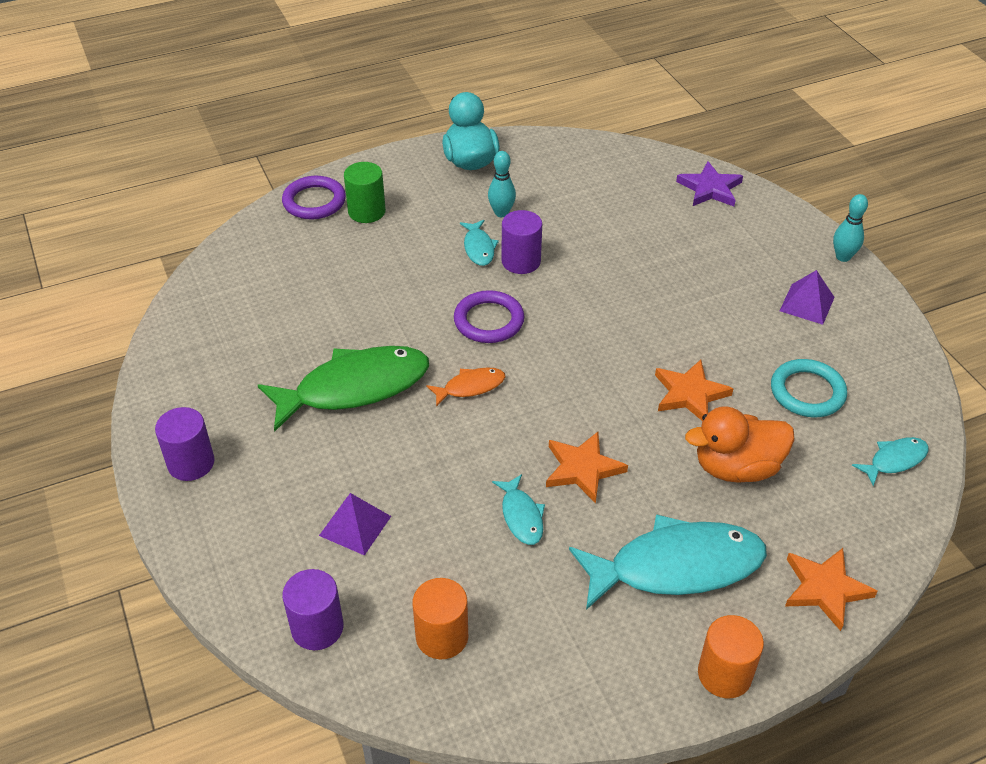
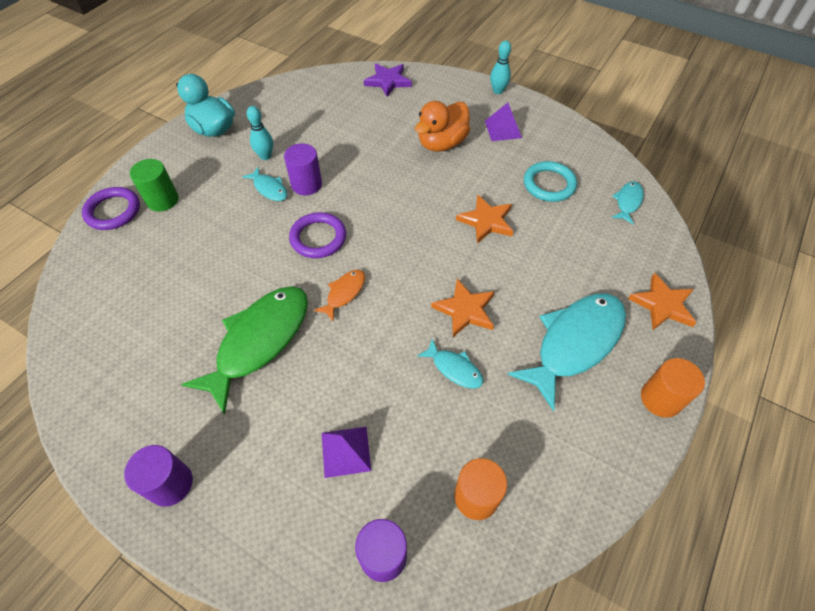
camera: 35 degrees left, 10 degrees up
orange duck [685,406,795,483] -> orange duck moved to [415,101,470,152]

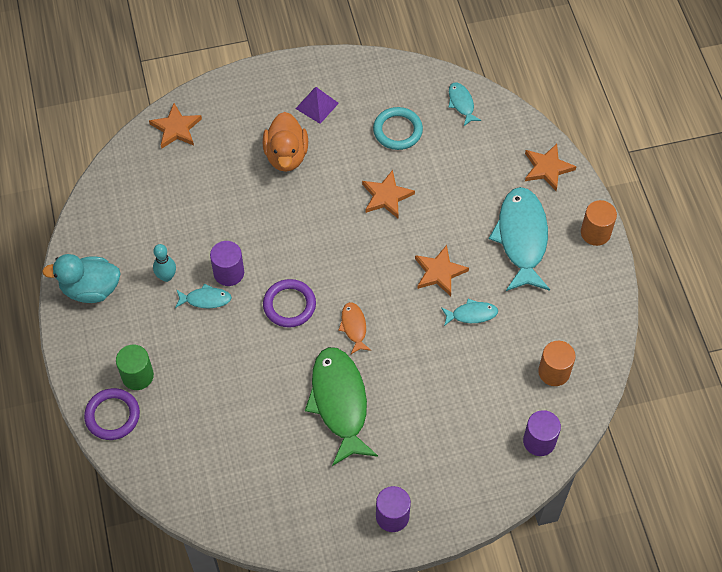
camera: 45 degrees left, 5 degrees up
purple pyramid [322,427,371,478] -> none
purple star [364,64,412,97] -> orange star [149,103,202,149]
turquoise bowling pin [490,40,511,94] -> none

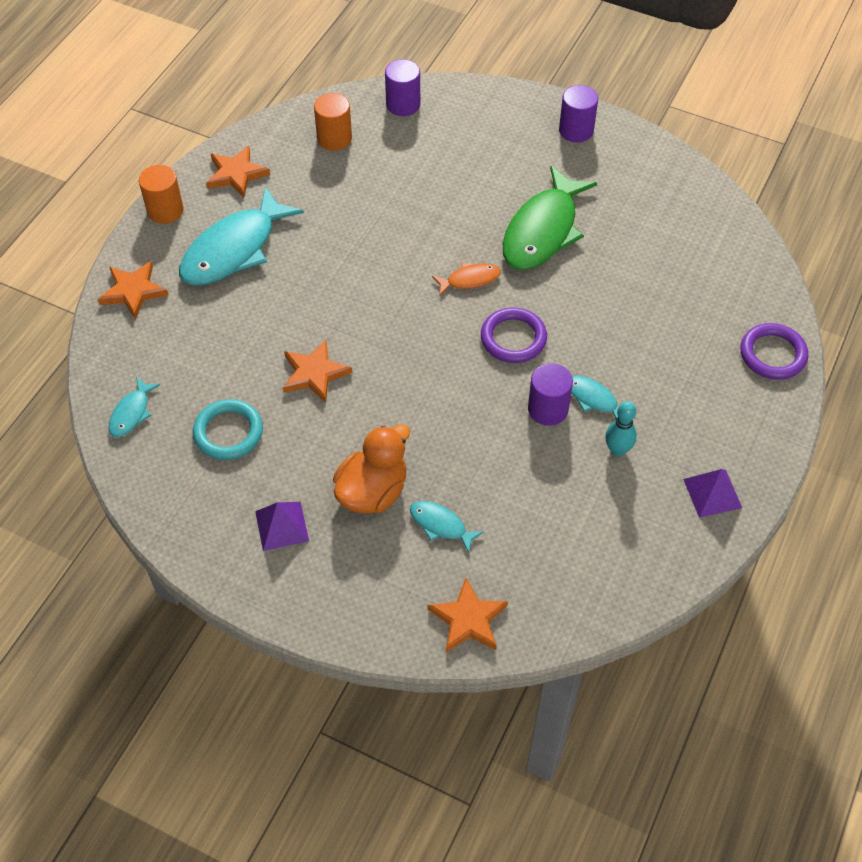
camera: 140 degrees left, 5 degrees down
turquoise duck [42,254,120,303] -> purple pyramid [683,469,742,518]
green cylinder [116,345,154,390] -> none
orange fish [338,302,371,354] -> orange fish turned 135 degrees counterclockwise [432,263,501,295]
orange star [415,245,469,296] -> orange star moved to [206,146,270,198]
turquoise fish [441,299,498,326] -> turquoise fish moved to [410,501,484,553]

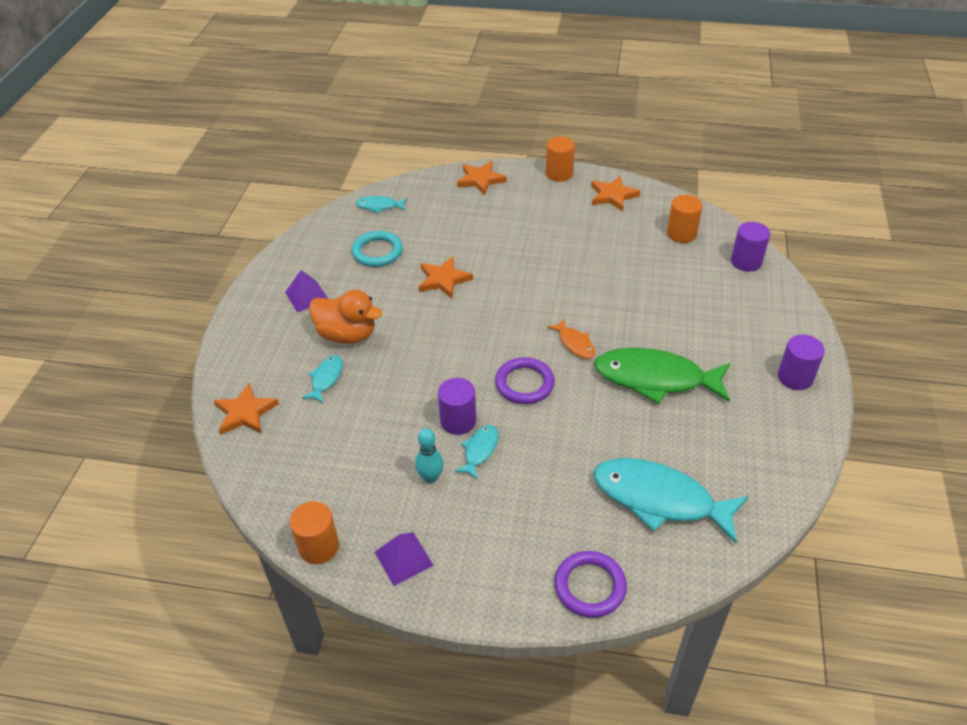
camera: 75 degrees right, 10 degrees down
turquoise fish [179,186,304,286] -> turquoise fish moved to [594,458,749,543]
none -> orange cylinder [290,501,339,564]

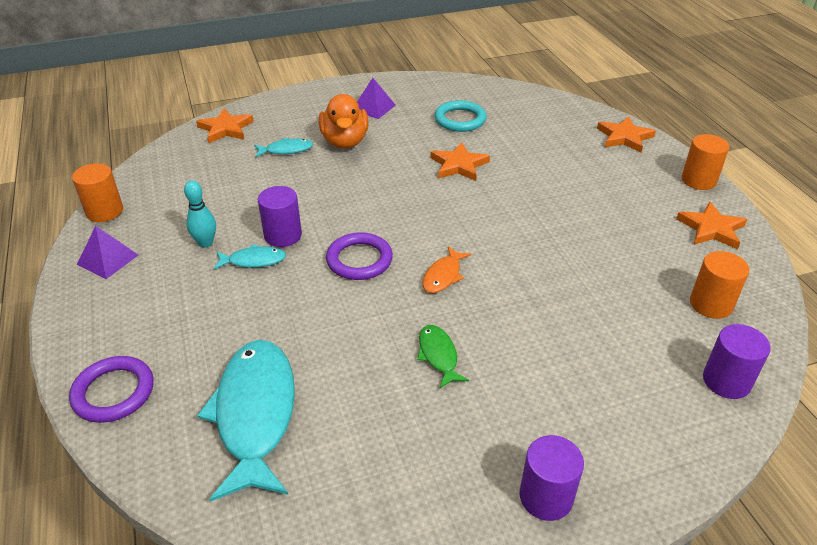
camera: 60 degrees right, 5 degrees down
turquoise fish [356,196,408,213] -> none
green fish [594,348,730,404] -> green fish [417,325,469,388], size x0.47

